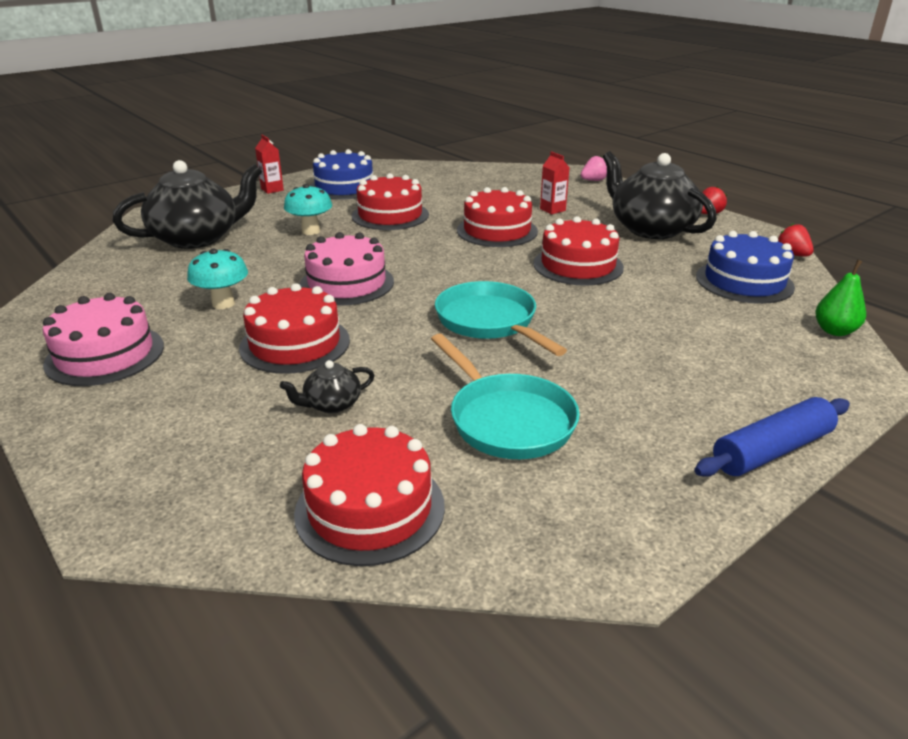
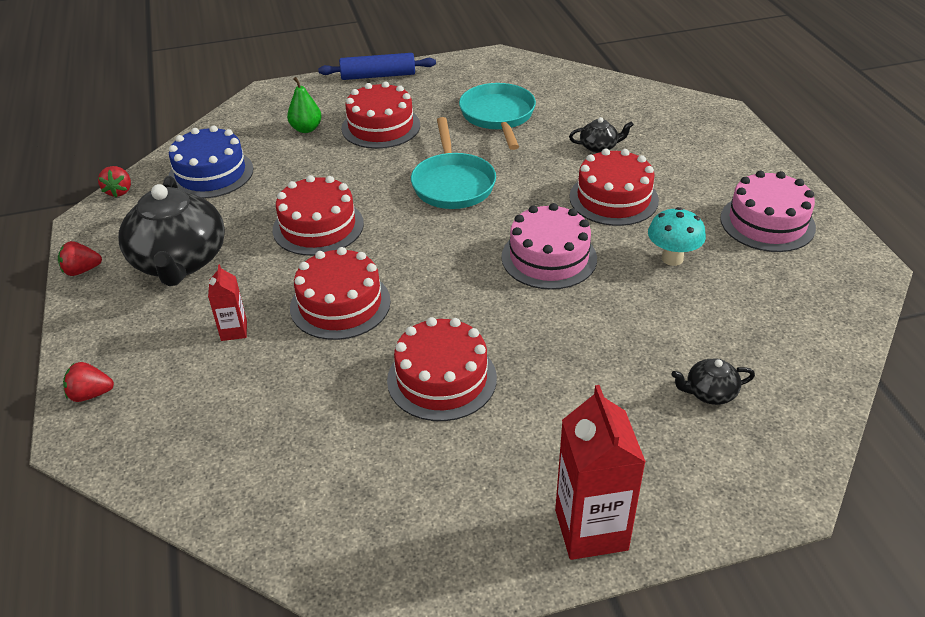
camera: 155 degrees left, 10 degrees up
black teapot [112,160,262,249] -> black teapot [671,358,755,405], size x0.43
red carton [255,135,284,194] -> red carton [555,385,646,560], size x1.91
turquoise mushroom [284,184,332,235] -> none
red cake [294,424,445,566] -> red cake moved to [341,82,420,149]
blue cake [310,149,373,200] -> none
pink strawberry [581,156,607,181] -> red strawberry [63,362,114,402]
green pear [815,259,866,336] -> green pear moved to [287,77,322,133]

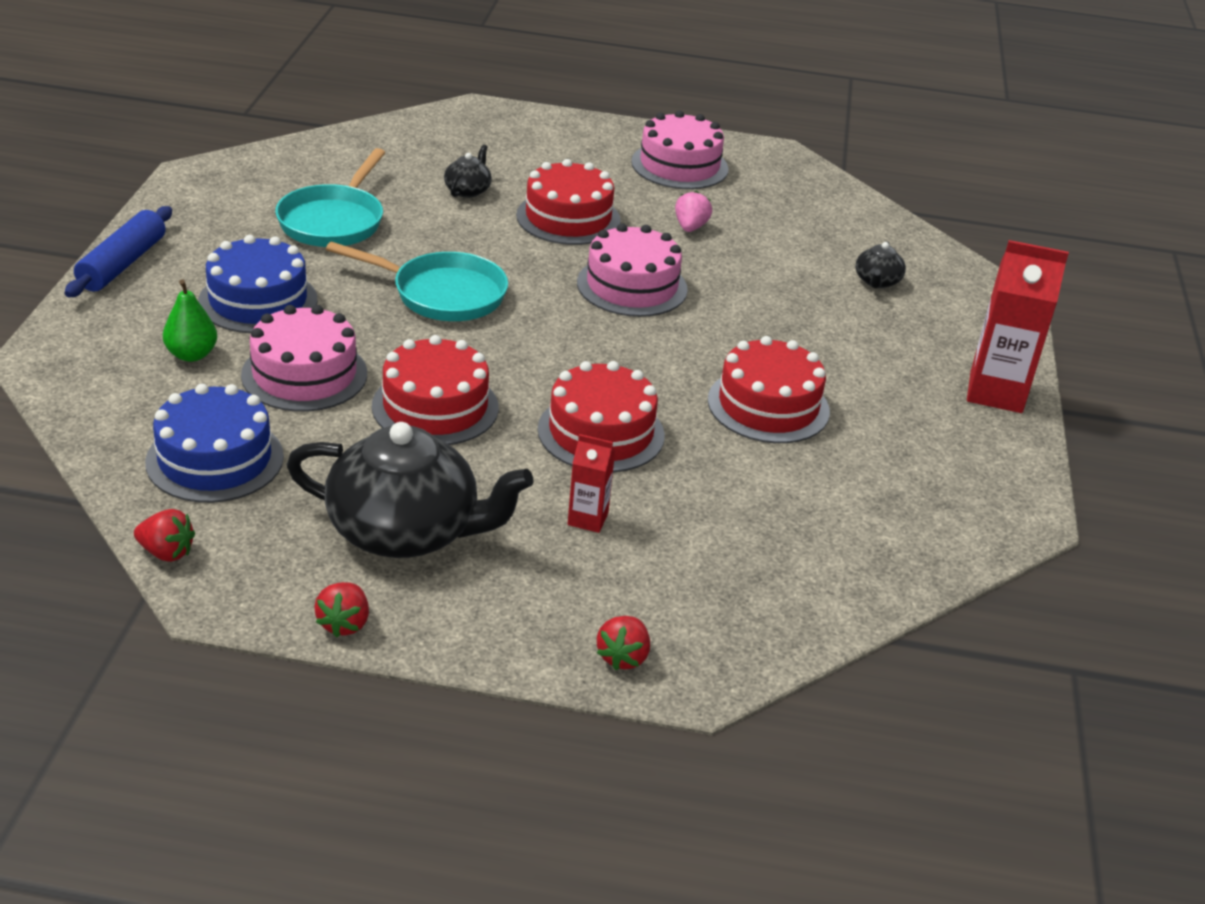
camera: 70 degrees left, 5 degrees down
red cake [341,82,420,149] -> blue cake [198,235,317,333]
turquoise pan [459,83,536,150] -> turquoise pan turned 90 degrees counterclockwise [275,148,385,247]
turquoise mushroom [648,207,706,266] -> pink strawberry [675,191,712,232]
none -> pink cake [241,305,367,412]

